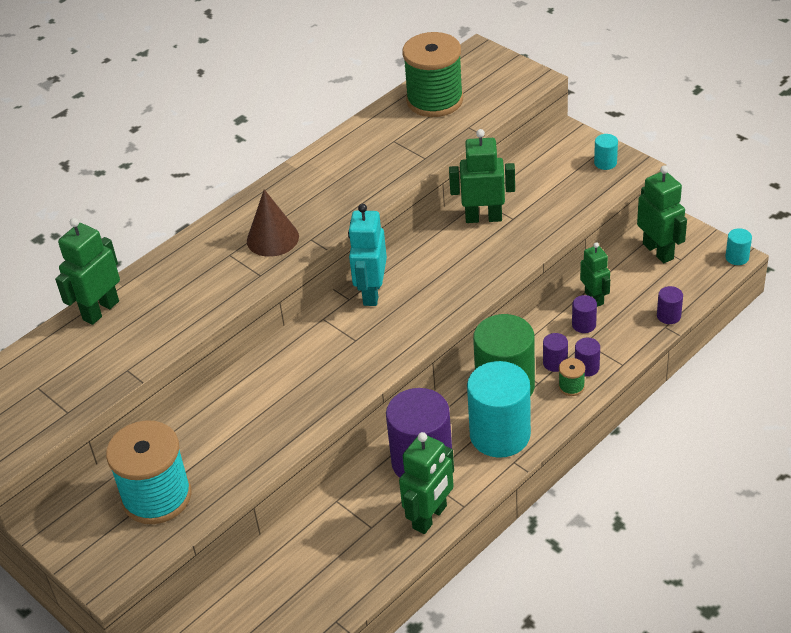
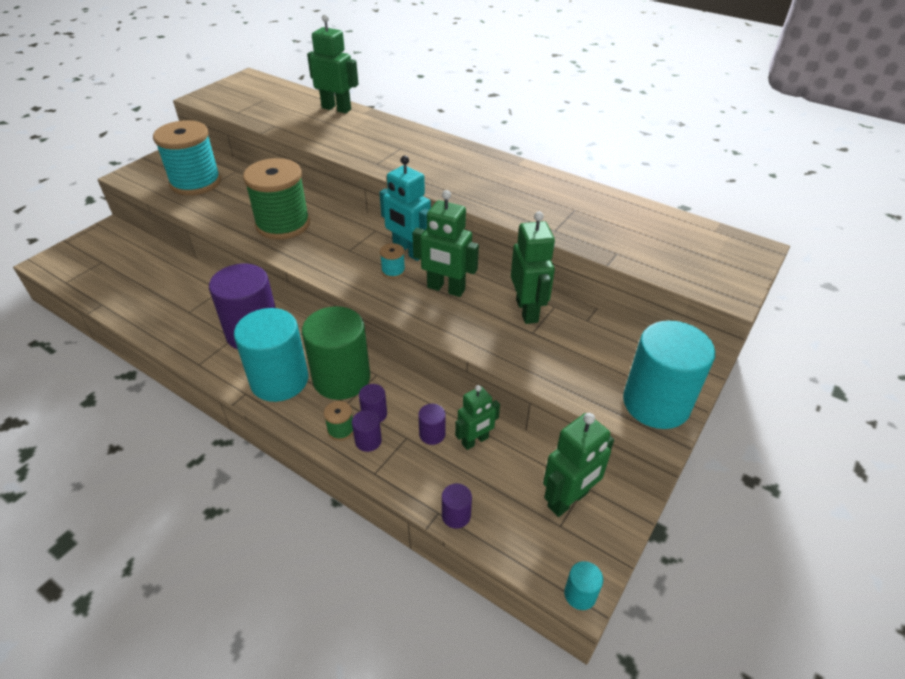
camera: 75 degrees right, 0 degrees up
brown cone [247,189,299,257] -> none
turquoise robot [348,204,387,306] -> turquoise robot turned 135 degrees counterclockwise [379,156,431,261]
green robot [399,432,454,534] -> green robot moved to [412,190,479,297]
green spool [402,32,463,117] -> green spool moved to [243,158,310,240]
turquoise cylinder [594,134,618,170] -> turquoise cylinder [623,320,715,429], size x2.36
none -> turquoise spool [380,243,405,279]

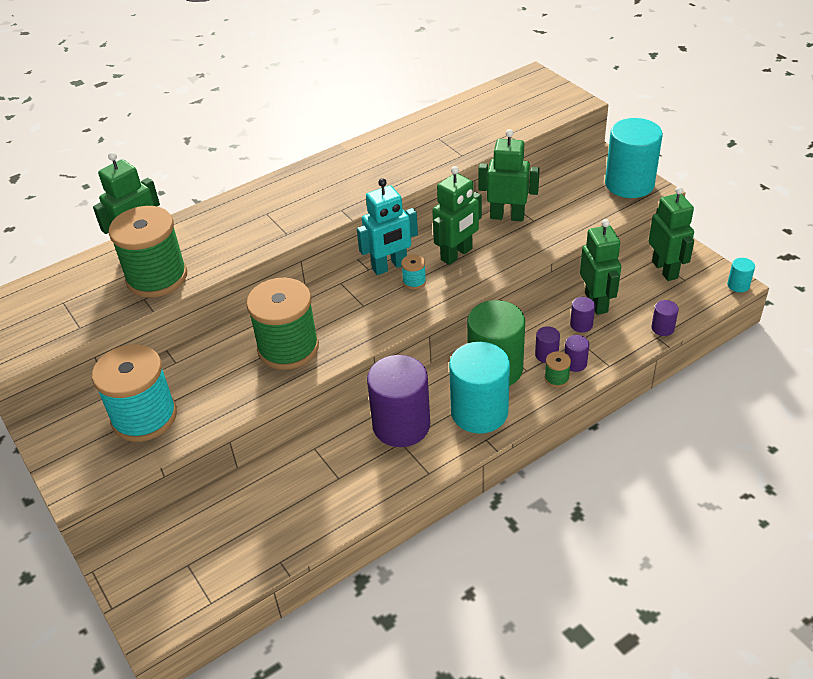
camera: 65 degrees left, 0 degrees up
green robot [455,385,500,450] -> green robot [580,219,621,315], size x1.51
none -> green spool [109,206,187,297]

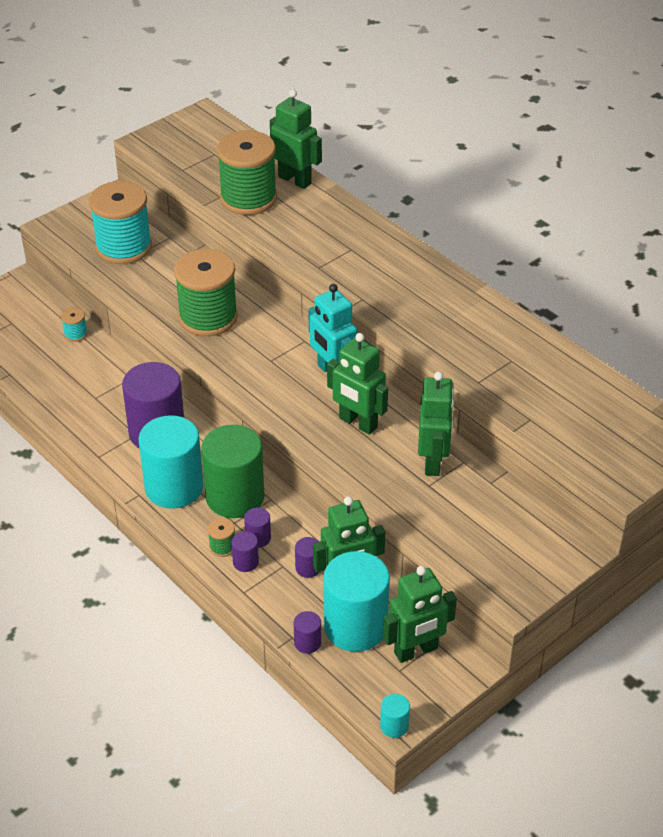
camera: 80 degrees right, 0 degrees up
turquoise spool [401,255,426,289] -> turquoise spool moved to [61,308,87,342]
turquoise cylinder [605,118,663,198] -> turquoise cylinder moved to [323,551,390,652]

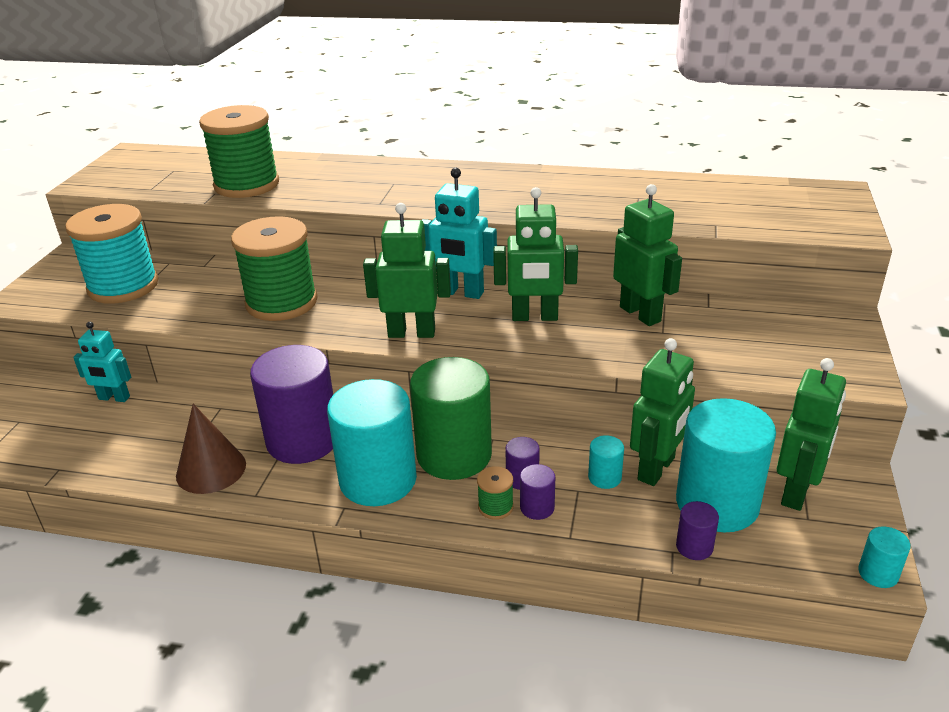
camera: 35 degrees left, 10 degrees down
turquoise spool [61,308,87,342] -> turquoise robot [73,322,131,402]
green robot [270,89,322,189] -> green robot moved to [363,203,451,338]
purple cylinder [295,537,320,578] -> turquoise cylinder [588,436,624,489]
none -> brown cone [176,404,246,494]

